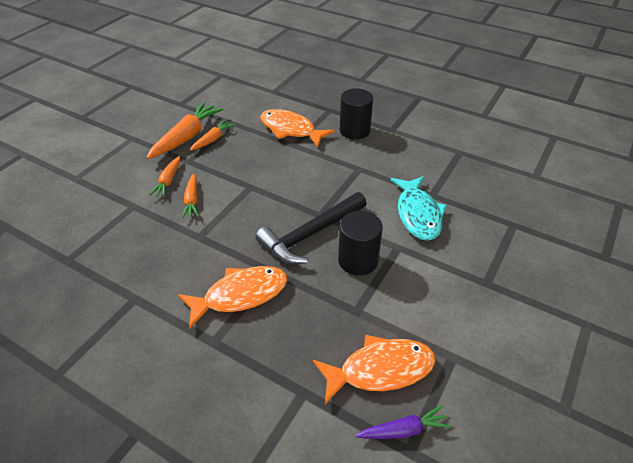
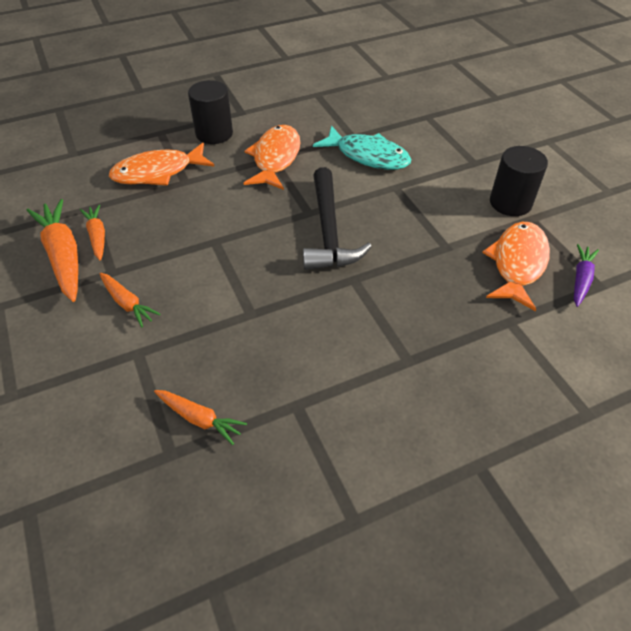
camera: 55 degrees left, 5 degrees up
orange fish [178,266,288,329] -> orange fish moved to [244,125,300,190]
orange carrot [182,174,199,219] -> orange carrot moved to [154,390,247,445]
black cylinder [338,211,383,276] -> black cylinder moved to [490,146,548,216]

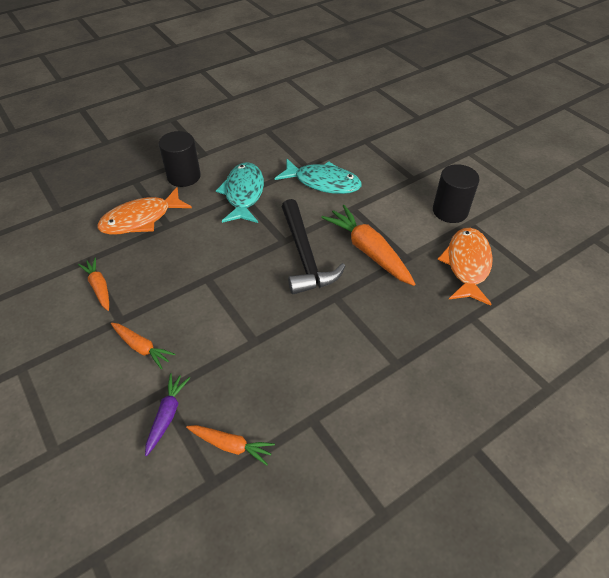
camera: 10 degrees left, 0 degrees up
orange carrot [26,199,78,302] -> orange carrot moved to [321,205,415,286]
orange fish [244,125,300,190] -> turquoise fish [216,162,264,223]
purple carrot [574,244,599,307] -> purple carrot moved to [145,373,190,456]

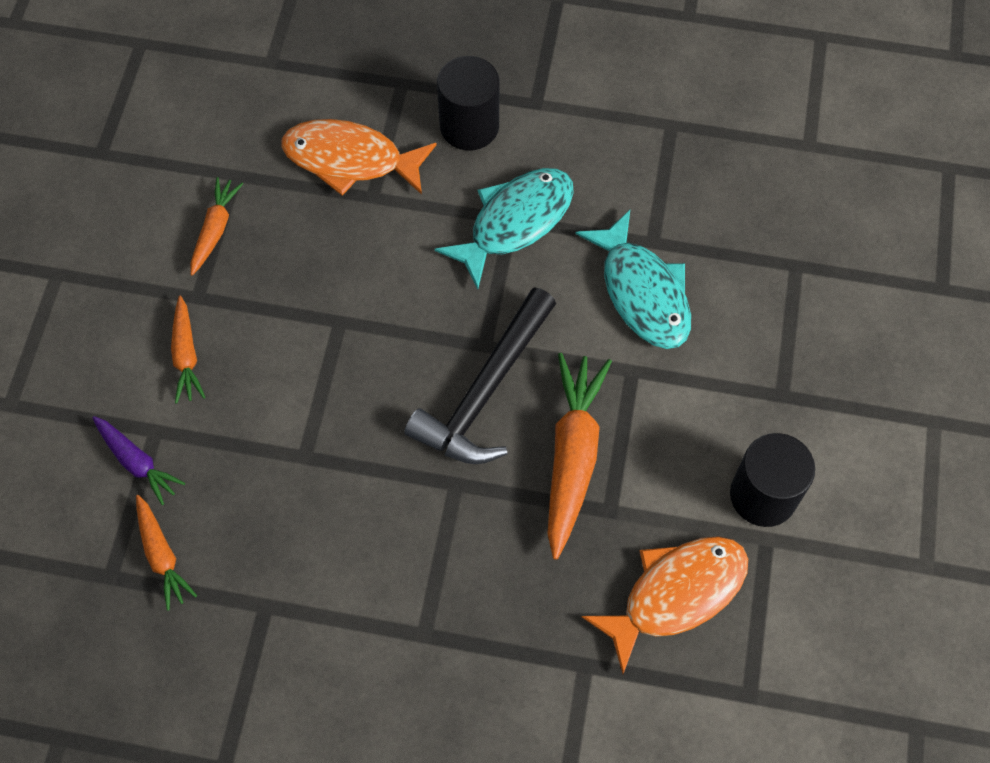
camera: 45 degrees right, 15 degrees up
purple carrot [145,373,190,456] -> purple carrot turned 75 degrees clockwise [92,416,185,505]

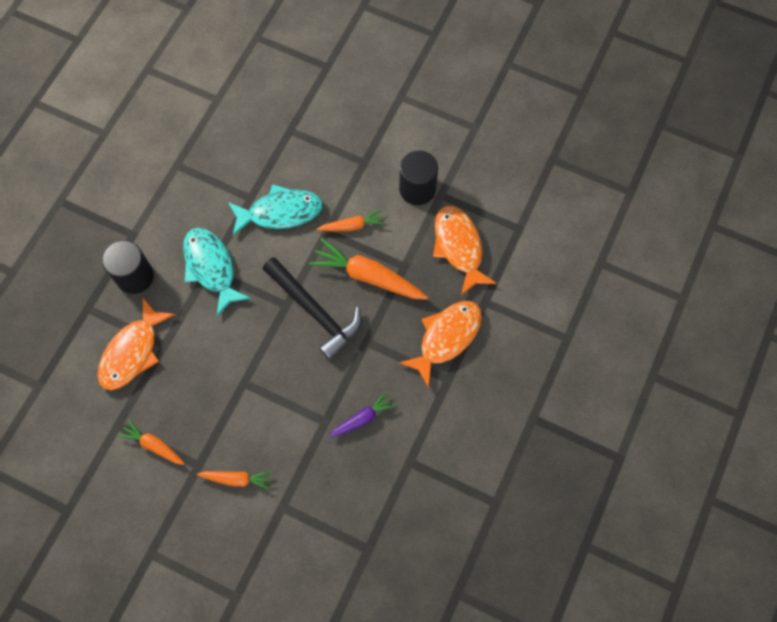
camera: 75 degrees left, 5 degrees up
purple carrot [92,416,185,505] -> purple carrot moved to [329,391,396,438]
orange carrot [136,495,197,611] -> orange carrot moved to [317,209,385,232]
none -> orange fish [399,301,482,388]

